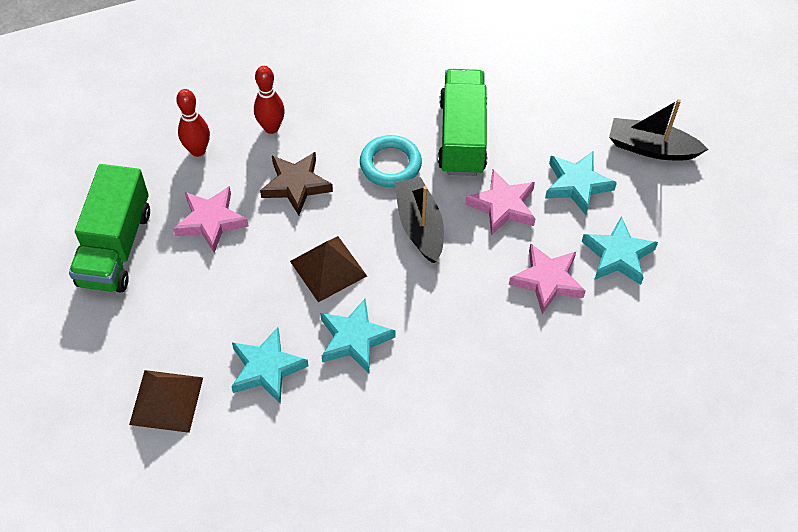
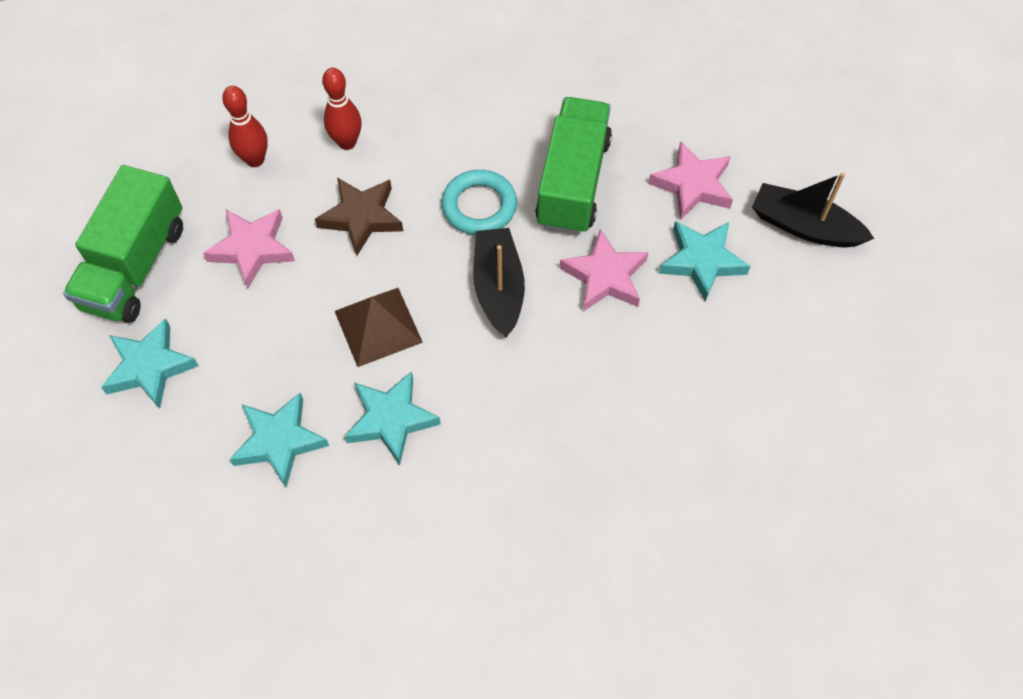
camera: 10 degrees right, 5 degrees up
brown pyramid [129,370,203,433] -> none
pink star [509,243,586,314] -> pink star moved to [648,141,733,220]
turquoise star [582,217,658,285] -> turquoise star moved to [101,318,199,409]

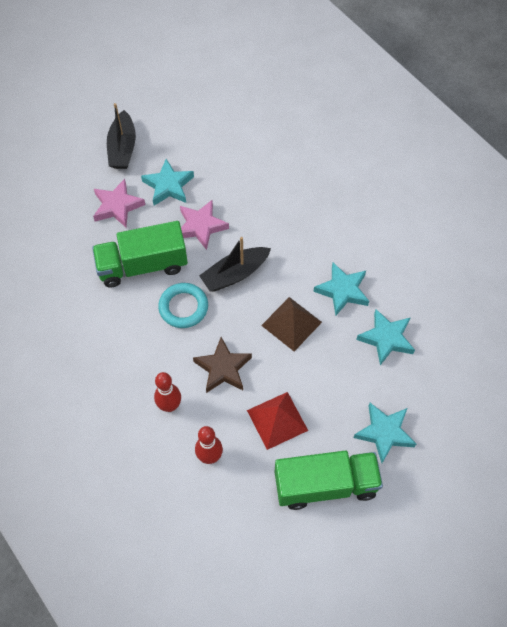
camera: 115 degrees left, 0 degrees up
pink star [203,209,295,289] -> red pyramid [247,392,308,450]

